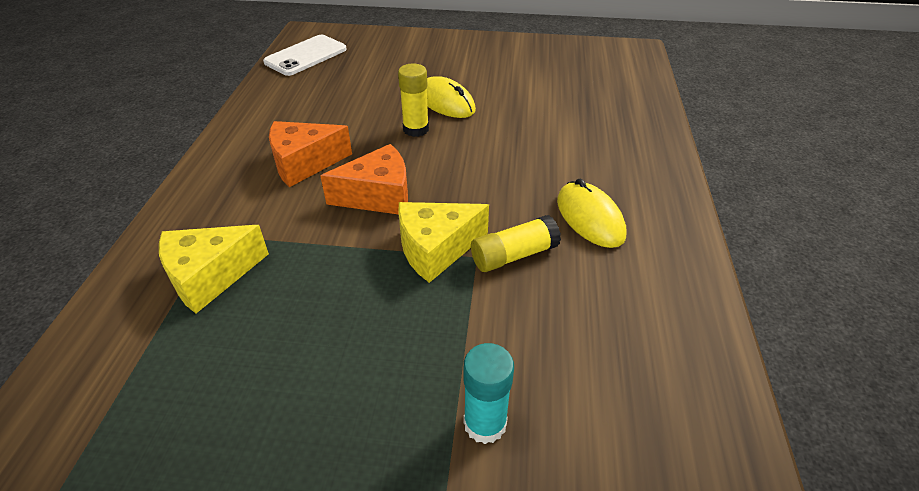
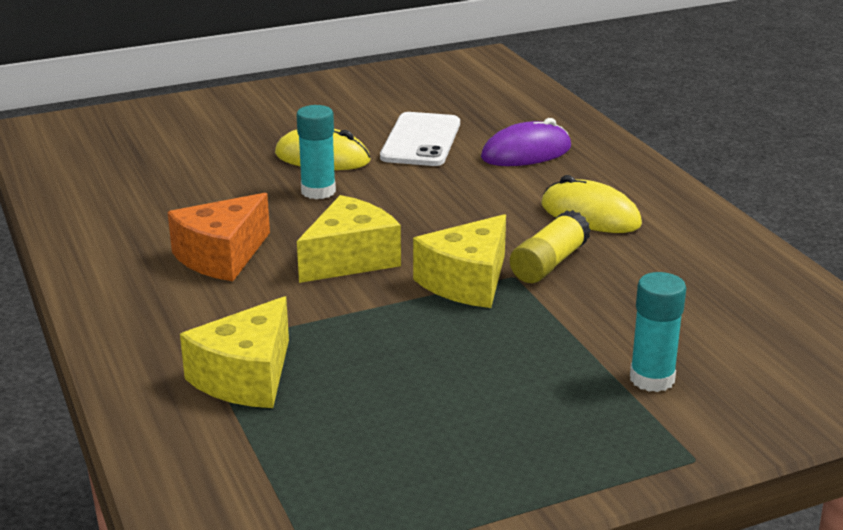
camera: 30 degrees left, 15 degrees down
white phone [263,35,347,76] -> white phone moved to [380,112,460,166]
orange cheese [320,144,408,215] -> yellow cheese [297,195,401,283]
yellow glue stick [398,63,429,137] -> turquoise glue stick [296,105,336,199]
none -> purple mouse [481,118,571,166]

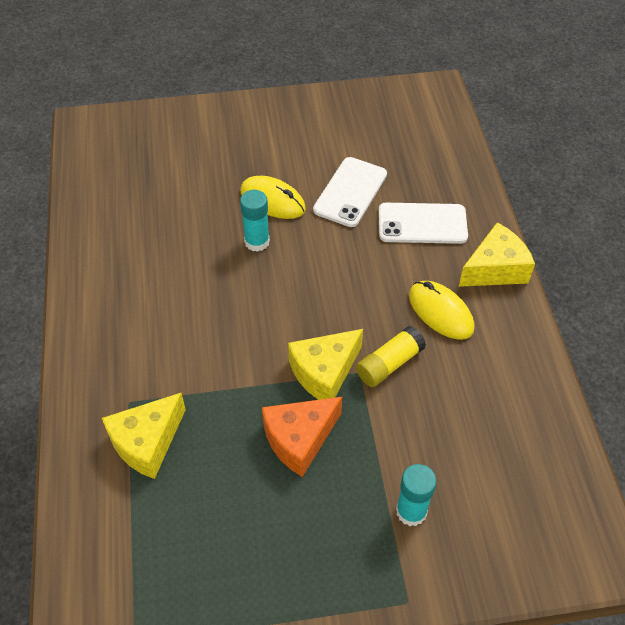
camera: 15 degrees right, 25 degrees up
orange cheese [167,193,270,281] -> orange cheese moved to [262,397,342,477]
yellow cheese [297,195,401,283] -> yellow cheese moved to [459,222,535,287]
purple mouse [481,118,571,166] -> white phone [379,203,468,244]

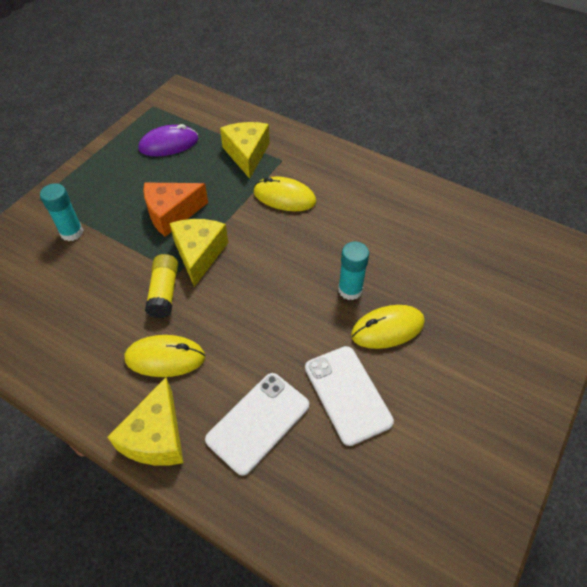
camera: 130 degrees right, 0 degrees up
orange cheese [262,397,342,477] -> orange cheese turned 120 degrees counterclockwise [143,183,208,237]
none -> purple mouse [139,124,198,156]
none -> yellow mouse [254,177,316,211]

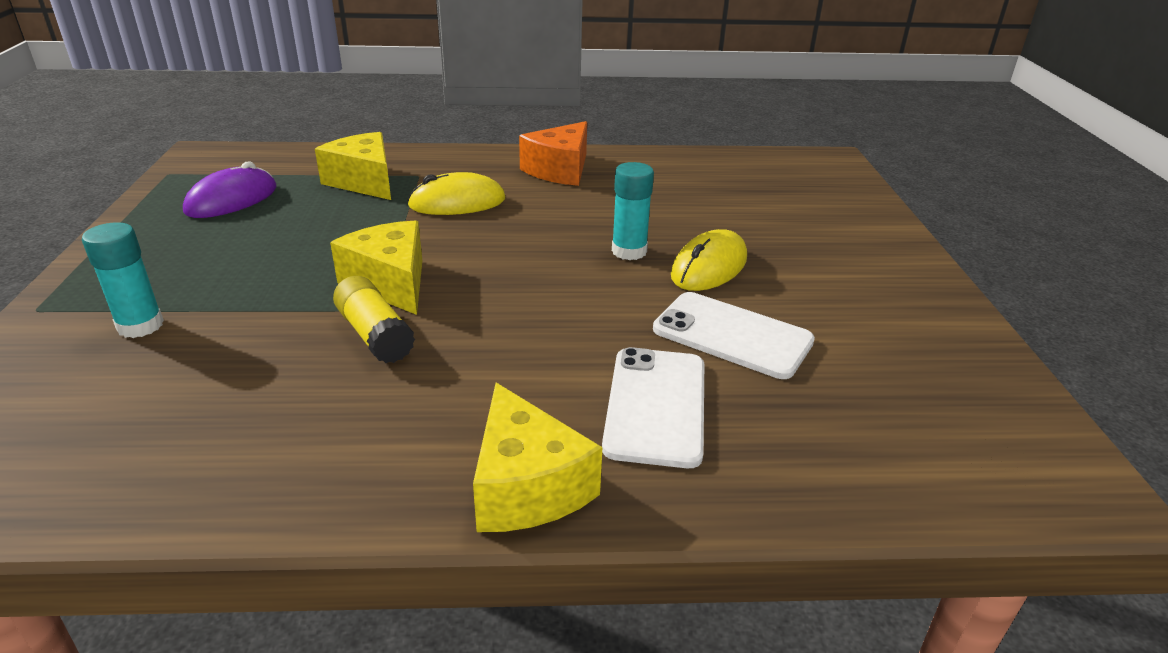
camera: 35 degrees left, 20 degrees down
yellow mouse [125,335,205,377] -> none
orange cheese [143,183,208,237] -> orange cheese moved to [519,121,587,186]

